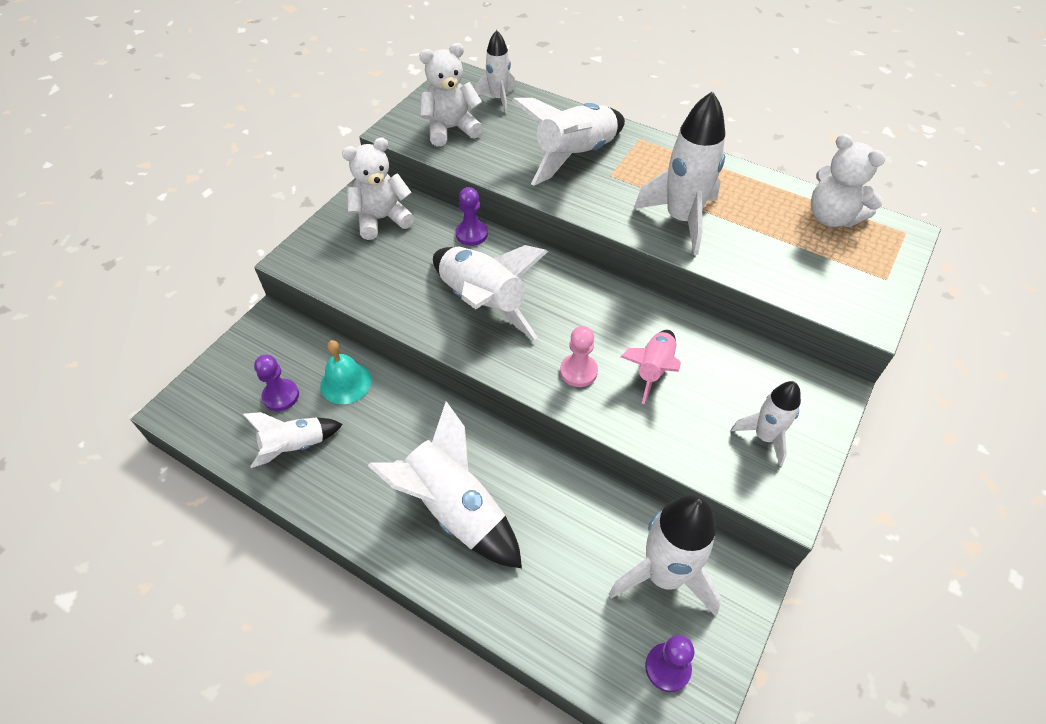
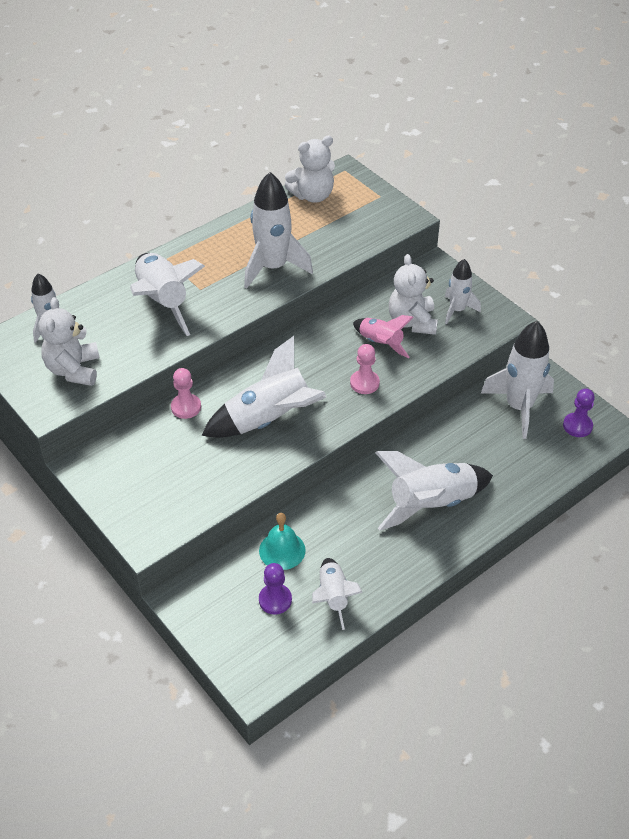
camera: 70 degrees left, 5 degrees down
white teddy bear [342,138,415,240] -> white teddy bear moved to [389,254,438,335]
purple pawn [455,187,488,246] -> pink pawn [171,368,201,419]

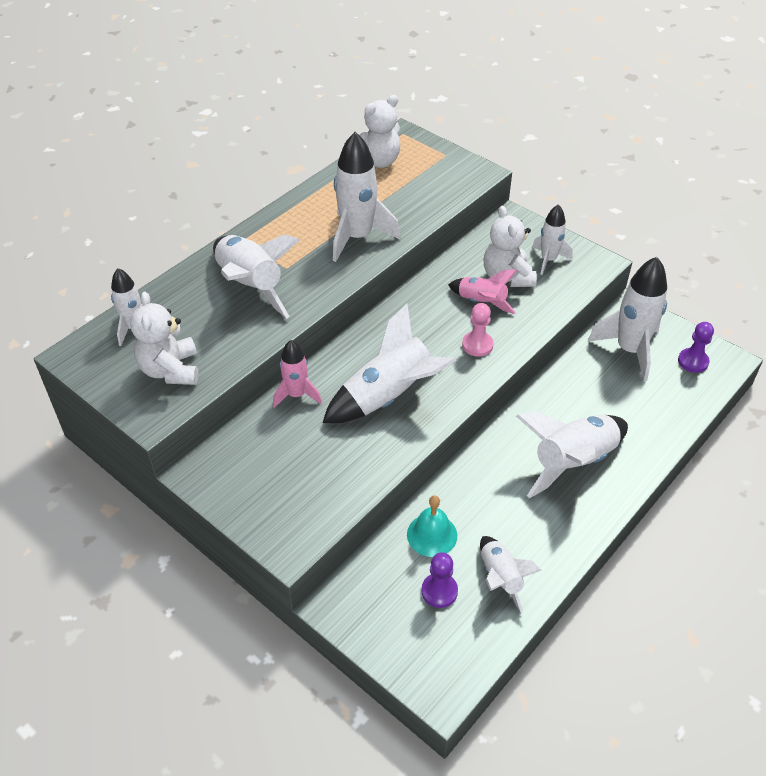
camera: 10 degrees left, 0 degrees up
pink pawn [171,368,201,419] -> pink rocket [273,340,322,408]

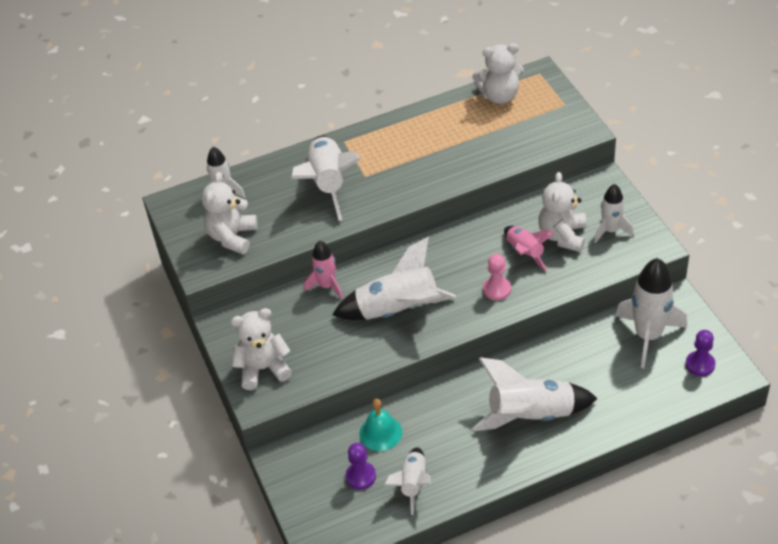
camera: 30 degrees right, 0 degrees up
white rocket [333,132,400,262] -> none
none -> white teddy bear [231,308,292,390]

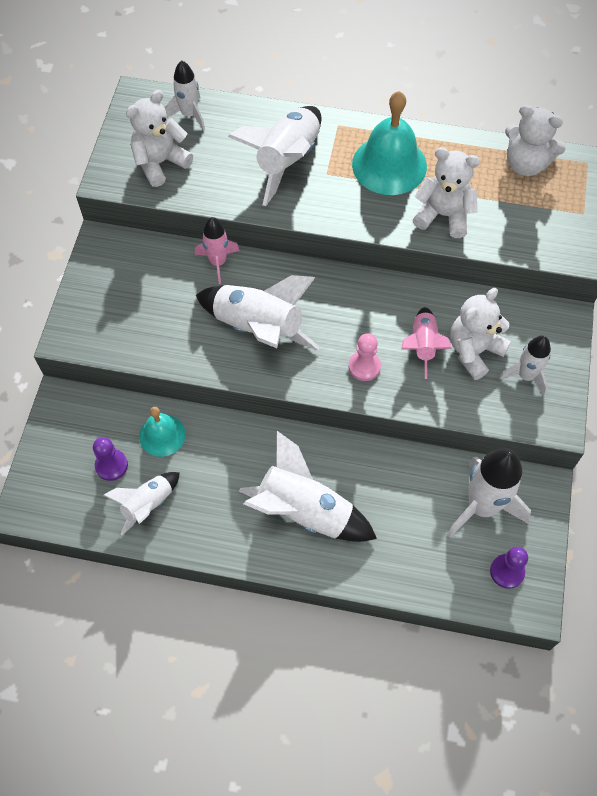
camera: 30 degrees right, 15 degrees up
white teddy bear [231,308,292,390] -> white teddy bear moved to [413,147,480,238]
none -> turquoise bell [352,91,427,195]

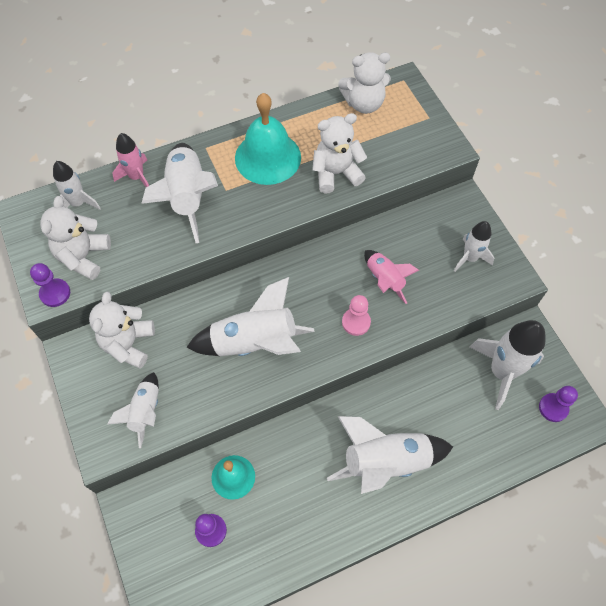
camera: 35 degrees left, 0 degrees up
white rocket [104,472,180,535] -> white rocket moved to [107,372,159,448]
pink rocket [195,217,240,284] -> pink rocket moved to [112,133,149,187]
white teddy bear [450,288,511,380] -> white teddy bear moved to [89,292,155,369]
none -> purple pawn [30,263,70,307]

